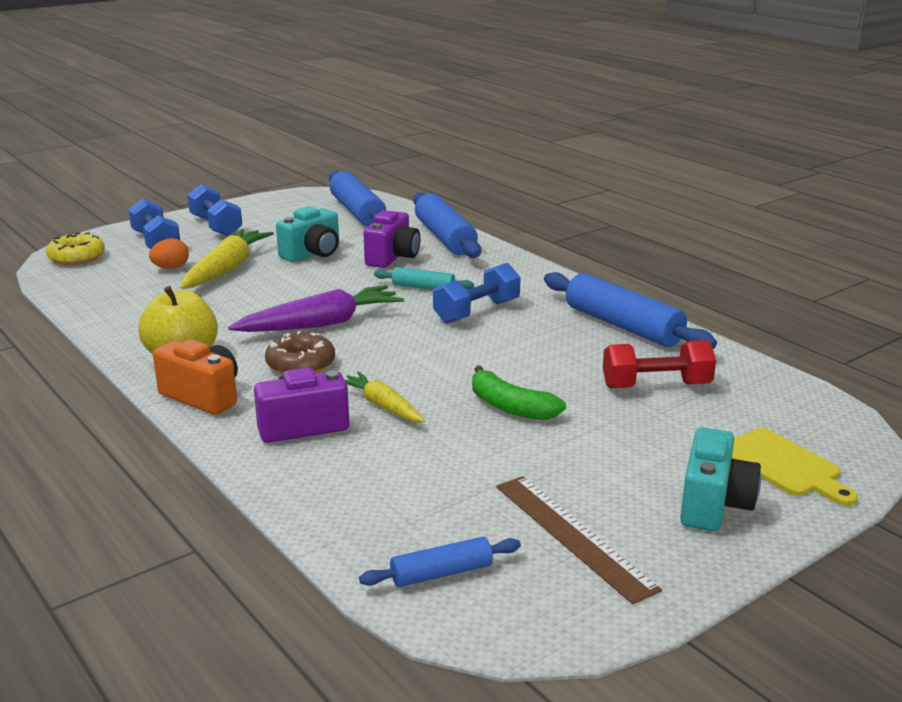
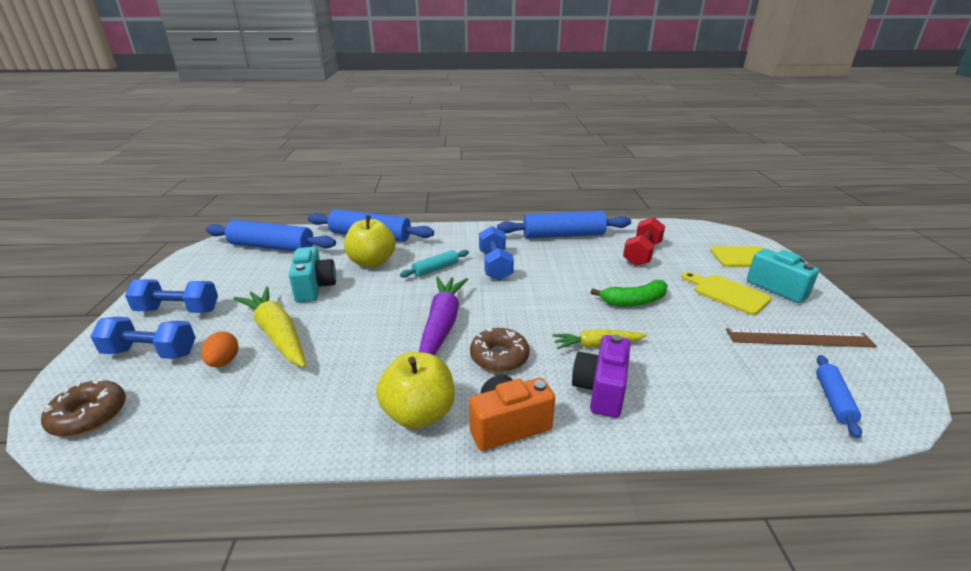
camera: 55 degrees left, 5 degrees up
yellow donut [46,232,105,265] -> brown donut [41,379,126,437]
purple camera [363,210,420,268] -> yellow apple [344,215,395,268]
none -> yellow cutting board [681,272,771,315]

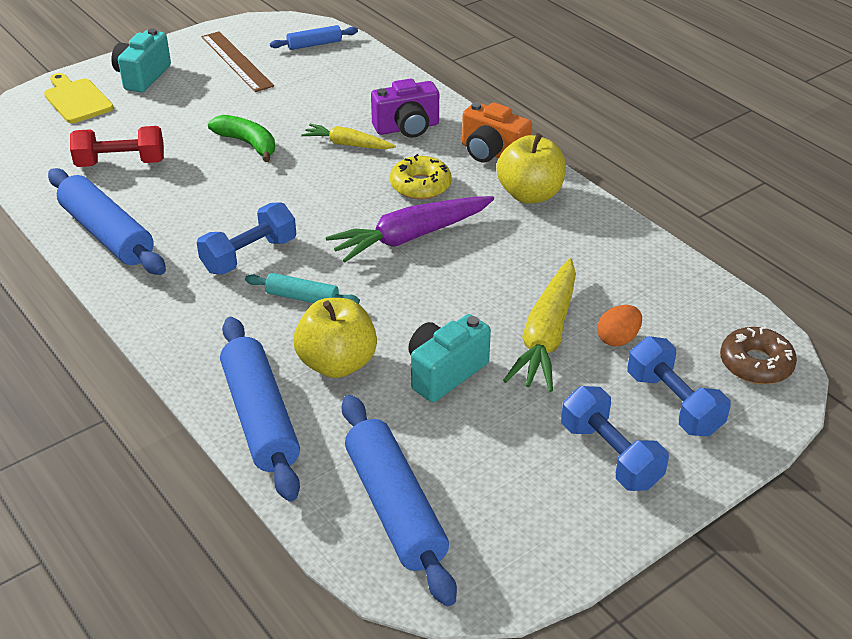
camera: 125 degrees left, 10 degrees up
brown donut [470,327,530,372] -> yellow donut [390,154,452,200]
yellow carrot [552,329,647,349] -> yellow carrot turned 150 degrees clockwise [301,124,396,149]
yellow cutting board [681,272,771,315] -> none

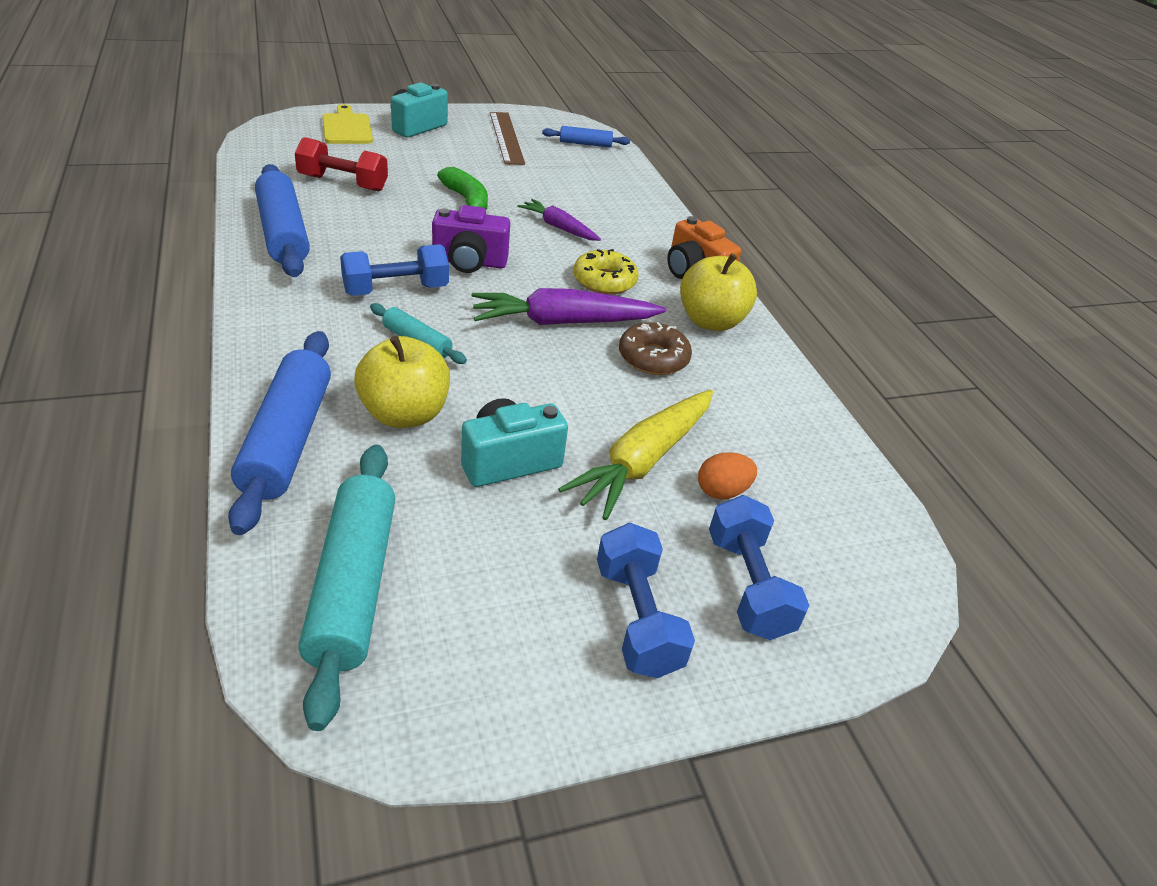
camera: 15 degrees right, 0 degrees up
yellow carrot [301,124,396,149] -> purple carrot [517,199,601,241]
blue rolling pin [342,395,457,606] -> turquoise rolling pin [299,444,396,731]
purple camera [371,79,439,138] -> purple camera moved to [432,205,510,273]
brown donut [720,326,797,384] -> brown donut moved to [619,322,692,375]

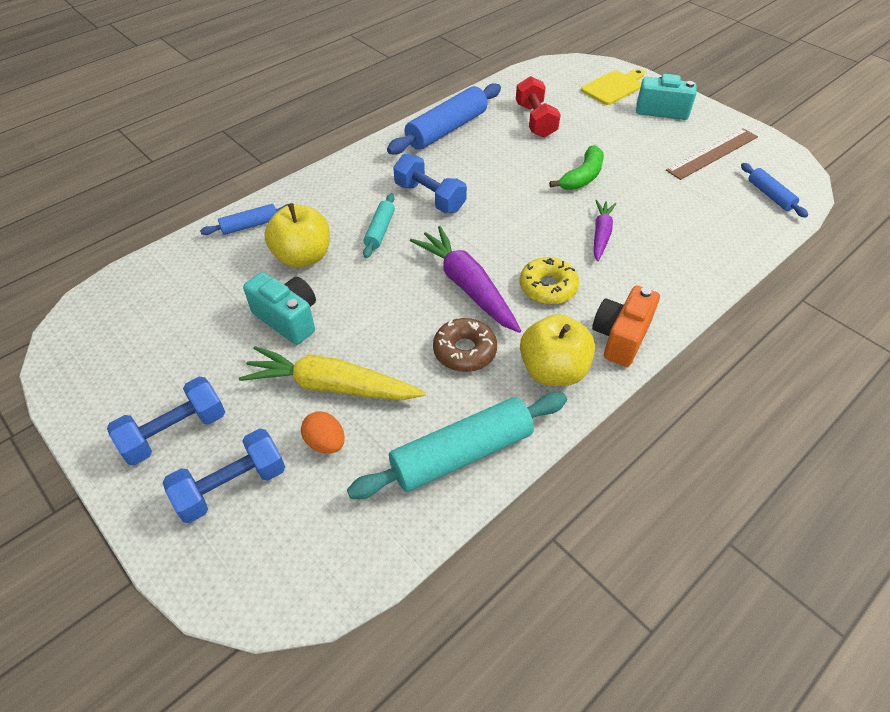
camera: 70 degrees right, 10 degrees up
blue rolling pin [228,331,331,535] -> blue rolling pin [200,204,288,235], size x0.52
turquoise rolling pin [299,444,396,731] -> turquoise rolling pin moved to [347,392,567,499]
purple camera [432,205,510,273] -> none

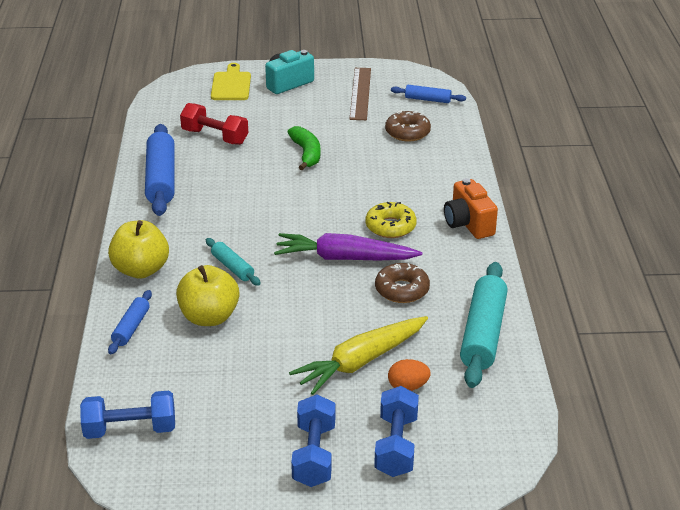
camera: 50 degrees left, 15 degrees down
turquoise camera [243,272,316,345] -> none
blue dumbbell [393,154,467,213] -> blue dumbbell moved to [80,391,175,439]
yellow apple [520,314,595,386] -> yellow apple moved to [108,220,169,279]
purple carrot [594,200,617,261] -> none
none -> brown donut [385,110,431,142]

